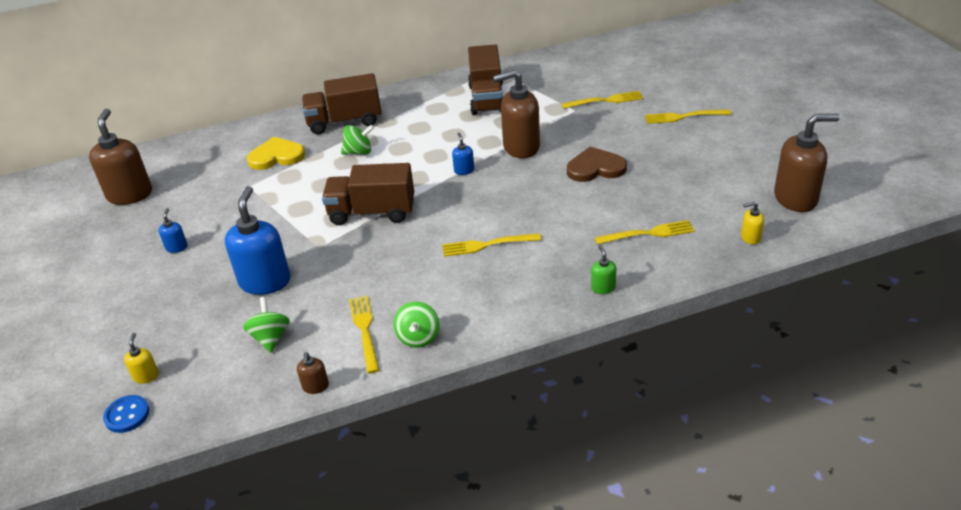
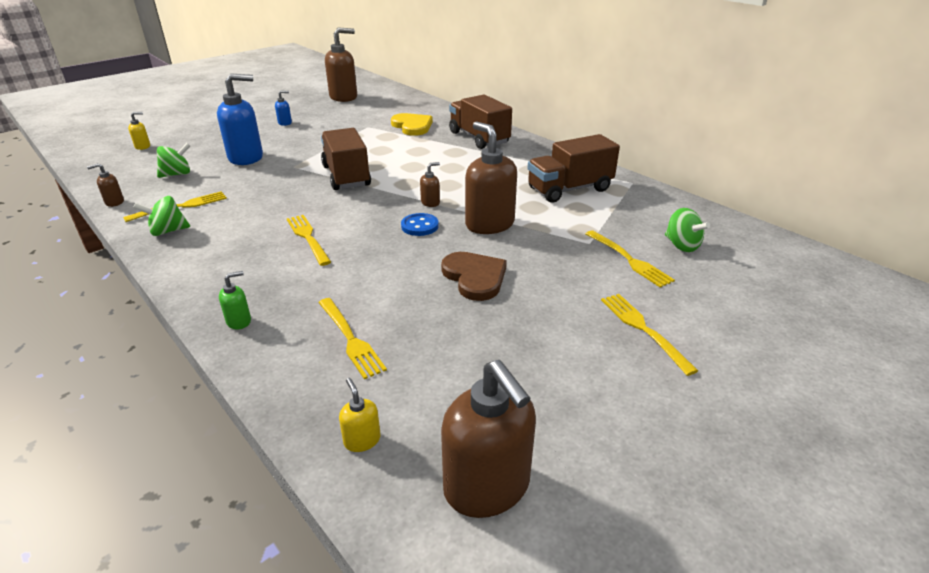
camera: 65 degrees right, 5 degrees down
blue button [103,395,149,433] -> blue button moved to [401,213,439,236]
green spinning top [341,124,374,155] -> green spinning top moved to [665,208,710,252]
blue soap dispenser [452,133,474,175] -> brown soap dispenser [420,162,440,207]

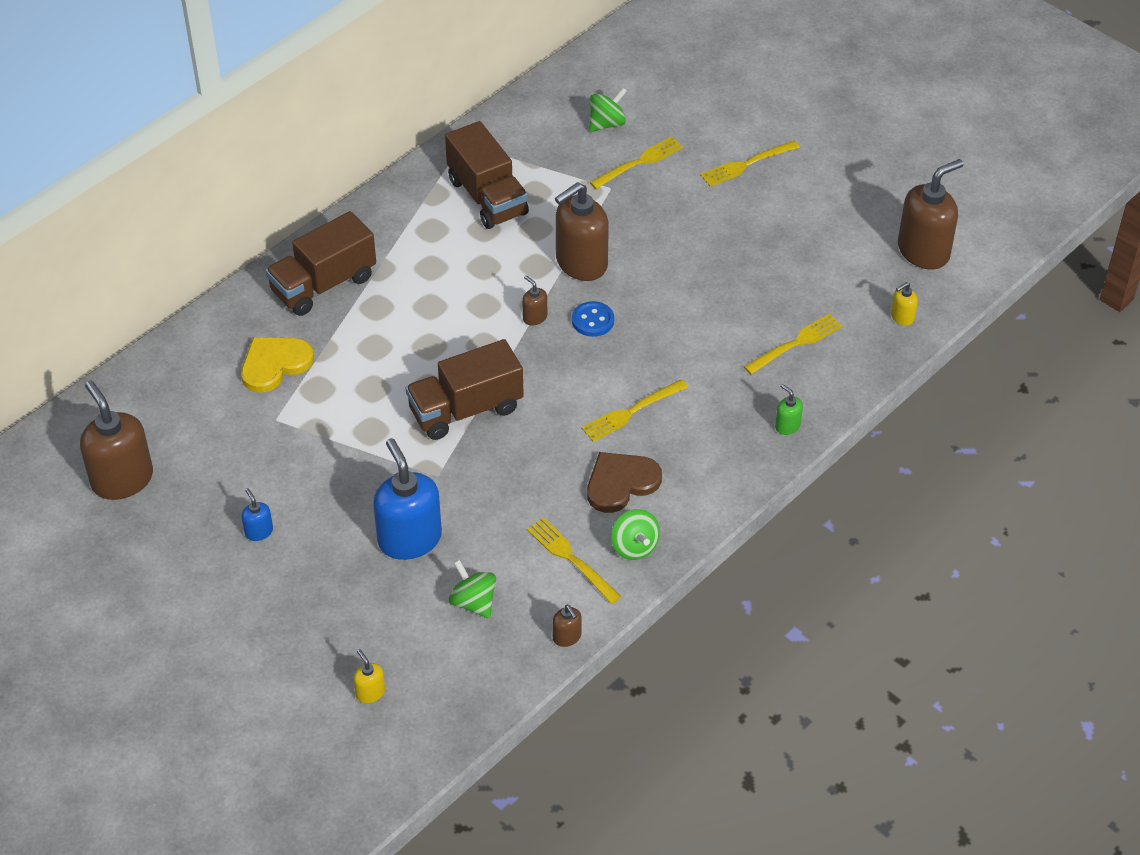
camera: 95 degrees left, 15 degrees up
brown heart [441,252,507,301] -> brown heart moved to [587,452,662,513]

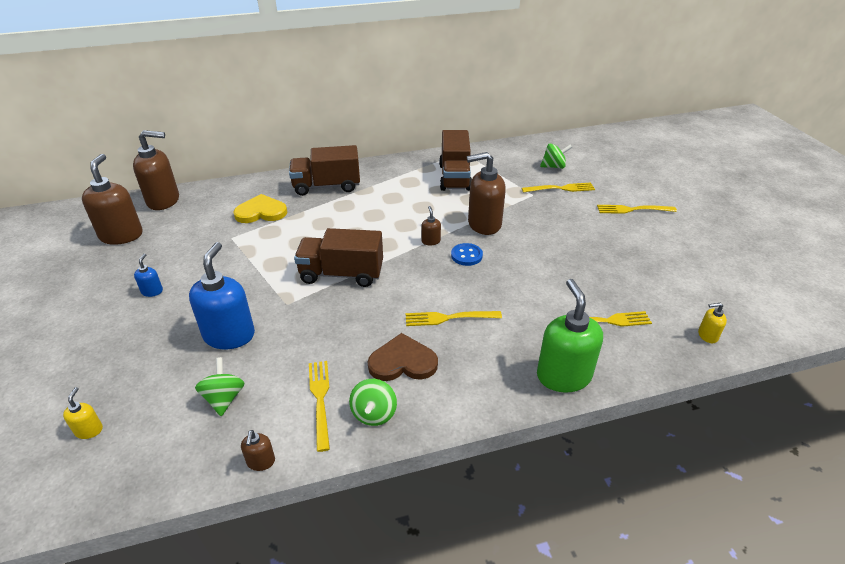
camera: 30 degrees right, 10 degrees down
green soap dispenser [775,384,803,435] -> green soap dispenser [537,279,603,393], size x2.24
brown soap dispenser [898,159,963,270] -> brown soap dispenser moved to [133,130,179,210]

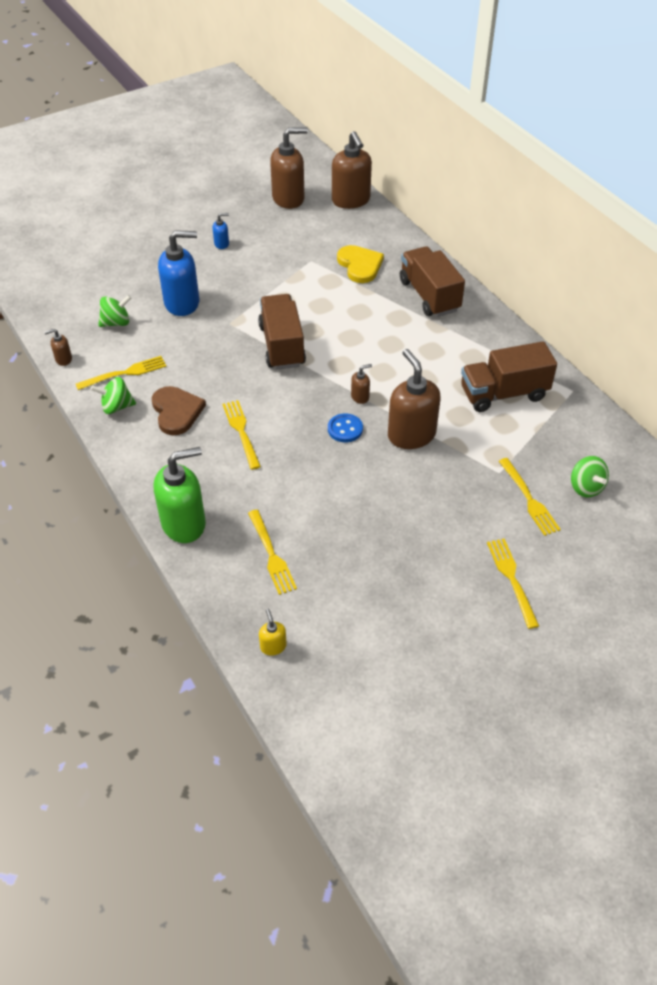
camera: 75 degrees right, 10 degrees up
yellow soap dispenser [63,387,103,439] -> none

